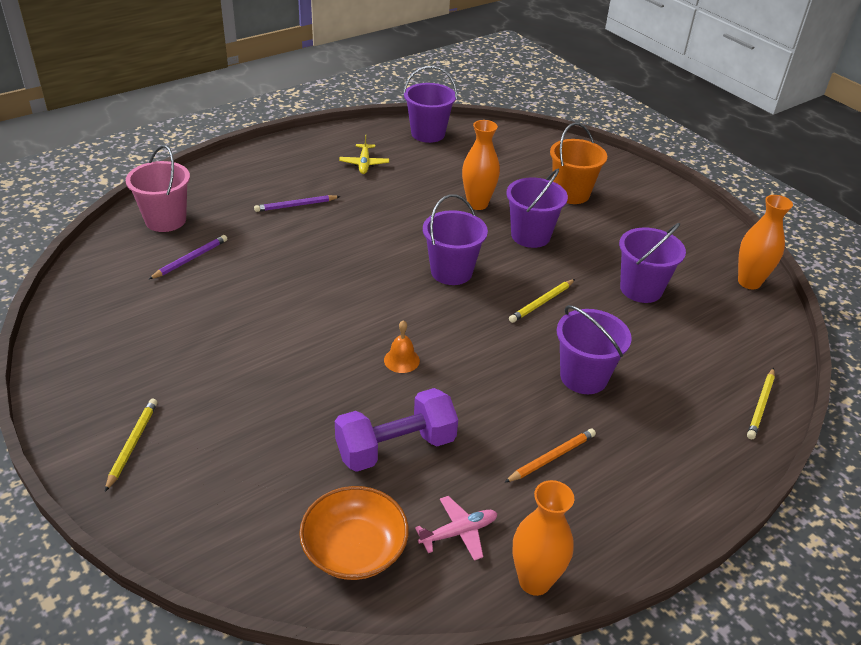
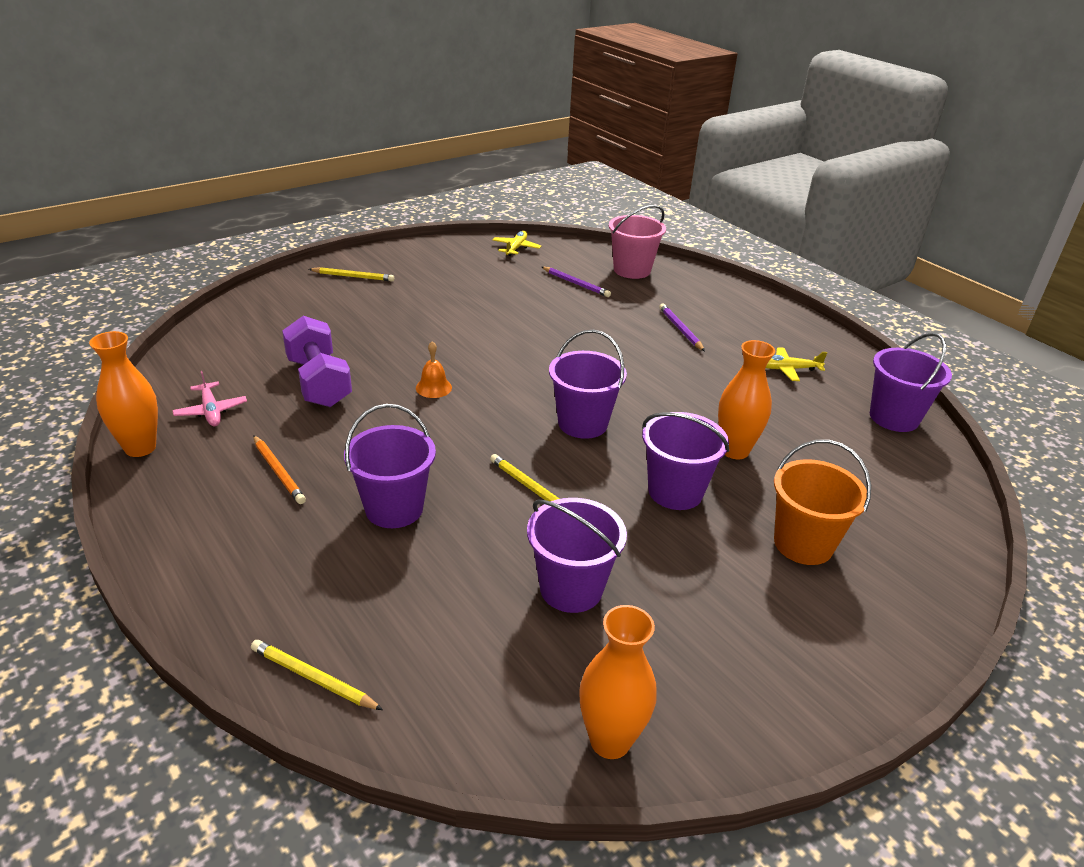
camera: 90 degrees right, 5 degrees down
orange bowl [299,486,409,580] -> none
none -> yellow plane [493,231,541,256]

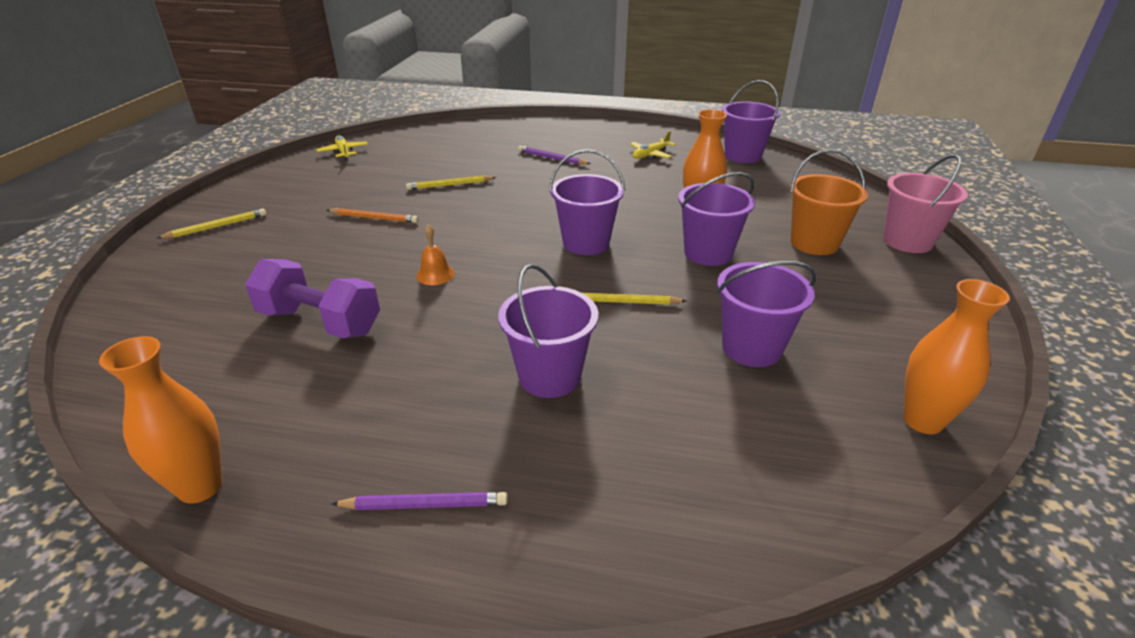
camera: 40 degrees left, 0 degrees up
pink plane [172,371,247,426] -> none
yellow pencil [251,640,383,710] -> yellow pencil moved to [406,175,496,190]
orange pencil [253,435,306,504] -> orange pencil moved to [327,208,419,223]
purple pencil [542,267,611,297] -> purple pencil moved to [331,492,508,510]
pink bucket [609,205,666,279] -> pink bucket moved to [883,154,968,253]

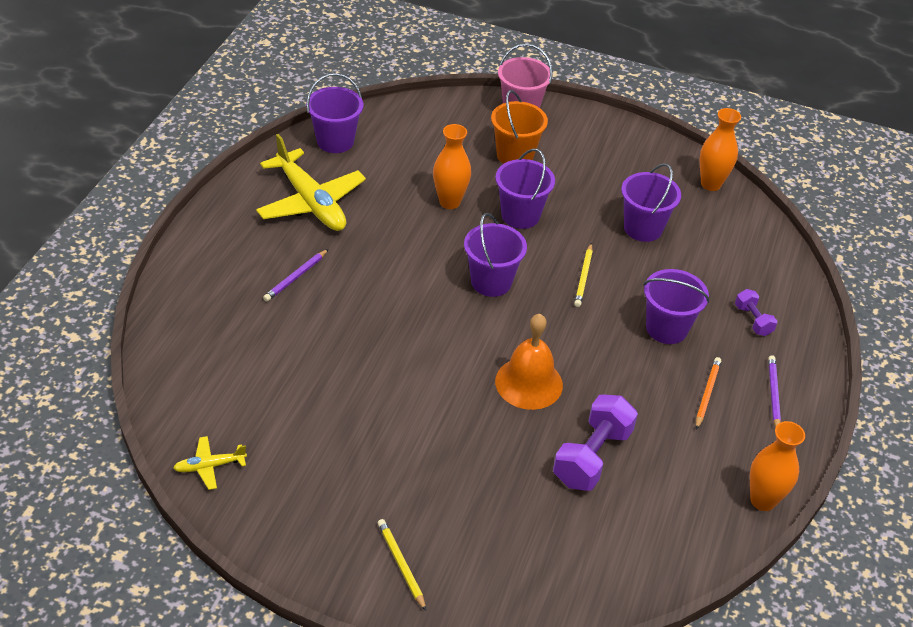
camera: 85 degrees left, 10 degrees up
orange pencil [327,208,419,223] -> orange pencil moved to [696,357,721,430]
yellow pencil [406,175,496,190] -> none
orange bell [416,224,455,285] -> orange bell [495,314,563,410], size x2.03
yellow plane [630,131,676,159] -> yellow plane [256,134,366,231], size x2.17
none -> purple dumbbell [735,289,777,336]

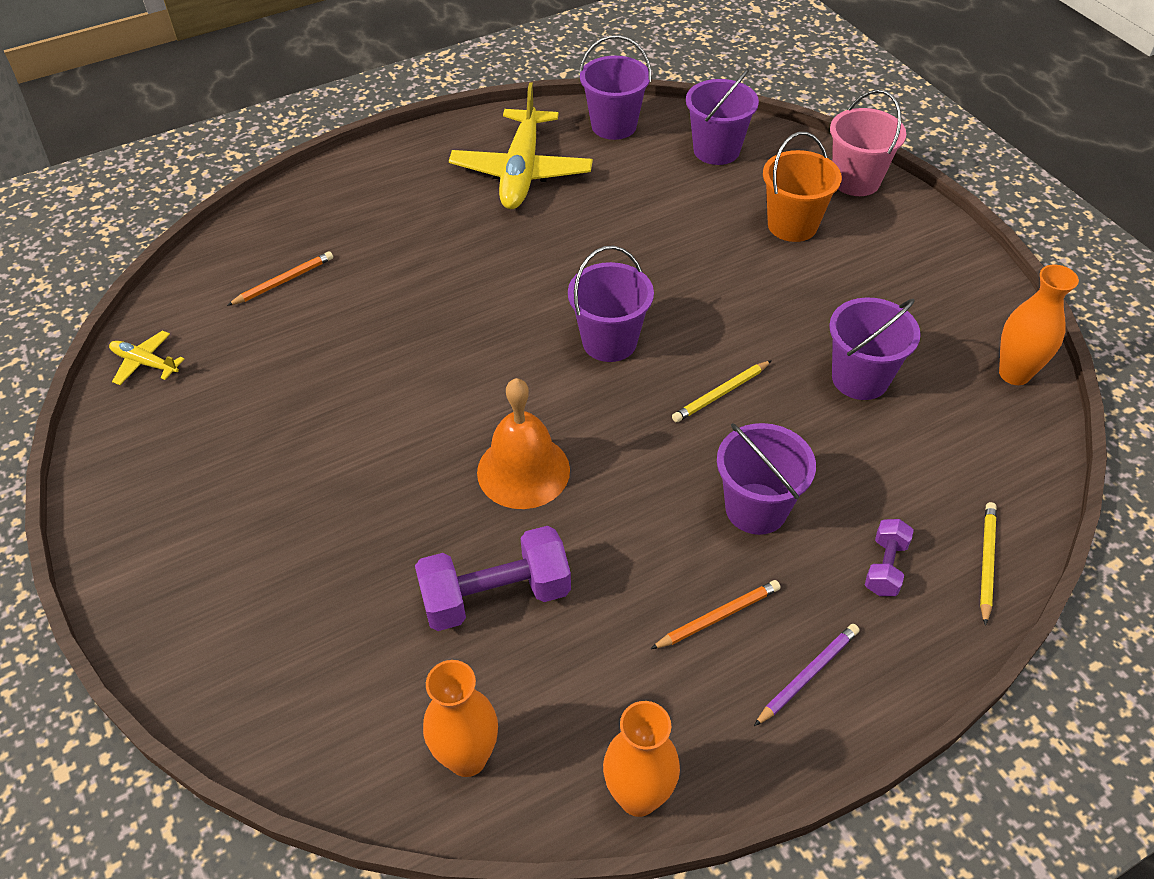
camera: 45 degrees right, 5 degrees up
purple pencil [263,249,328,301] -> none
yellow pencil [378,519,426,611] -> yellow pencil moved to [980,502,997,626]
orange vase [433,124,471,209] -> orange vase moved to [423,660,498,777]
purple bucket [495,149,555,229] -> purple bucket moved to [686,69,759,165]
none -> orange pencil [227,251,333,306]

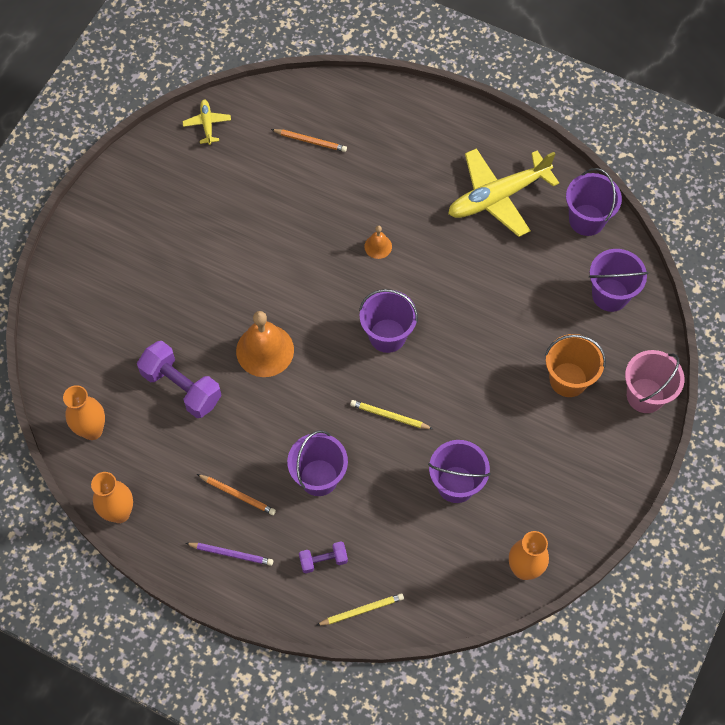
camera: 55 degrees right, 15 degrees up
none -> orange bell [364,226,392,259]

